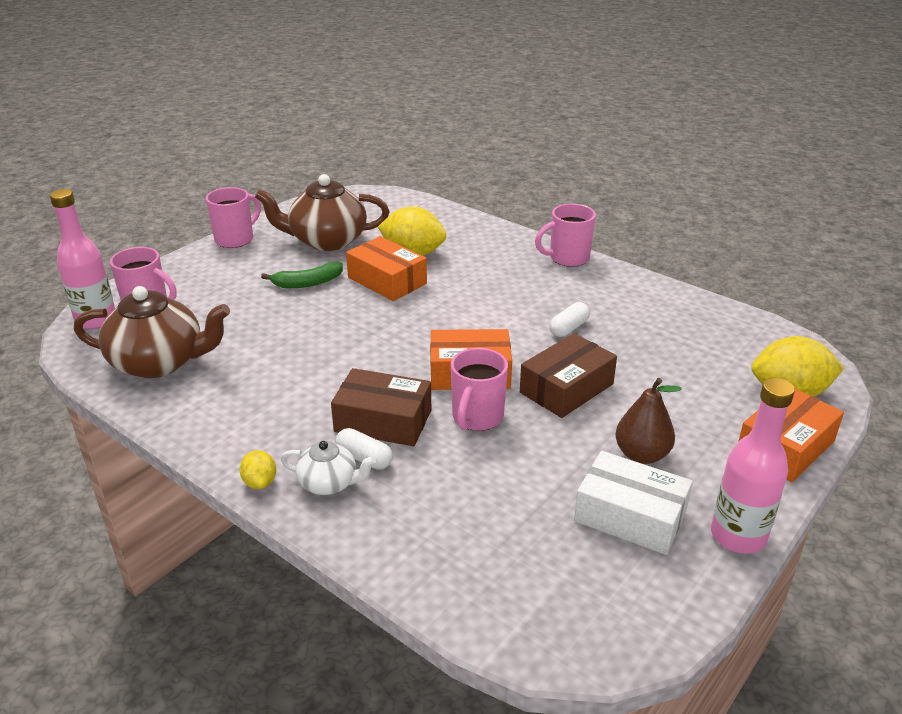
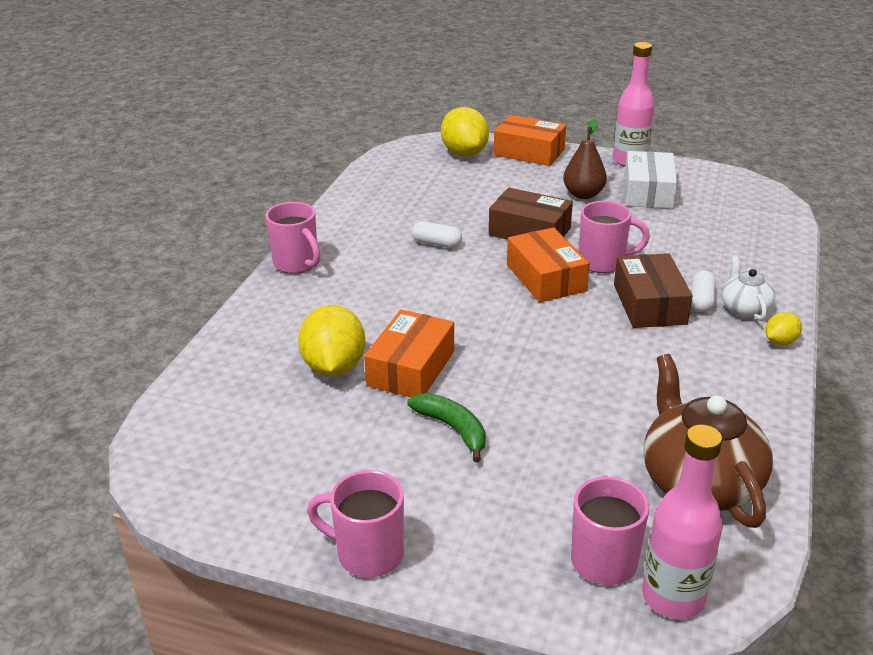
camera: 110 degrees left, 0 degrees up
brown teapot [255,174,389,251] -> none

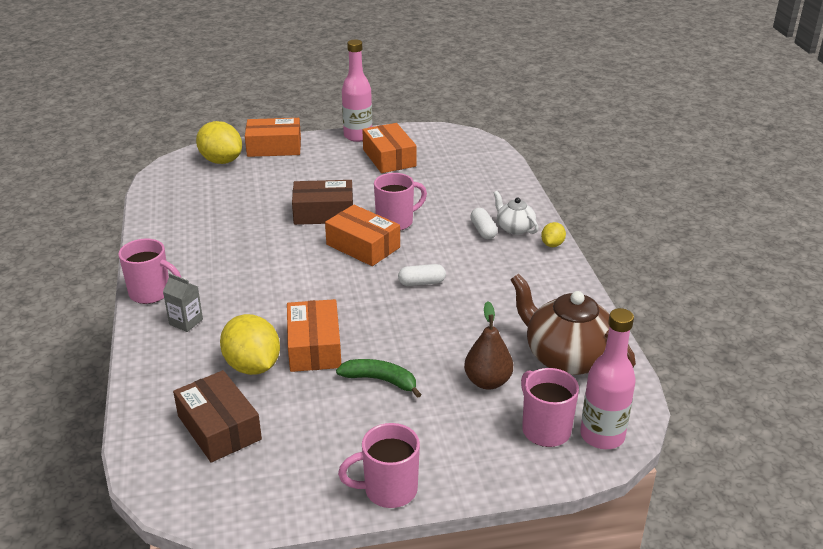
camera: 30 degrees left, 0 degrees up
white capsule [412,221,462,248] -> white capsule moved to [398,264,446,286]
brown pear [563,119,607,199] -> brown pear moved to [464,301,513,389]
brown box [614,253,693,328] -> brown box moved to [173,370,262,462]
white box [625,151,677,209] -> orange box [362,123,417,173]
none -> grey carton [163,273,203,332]

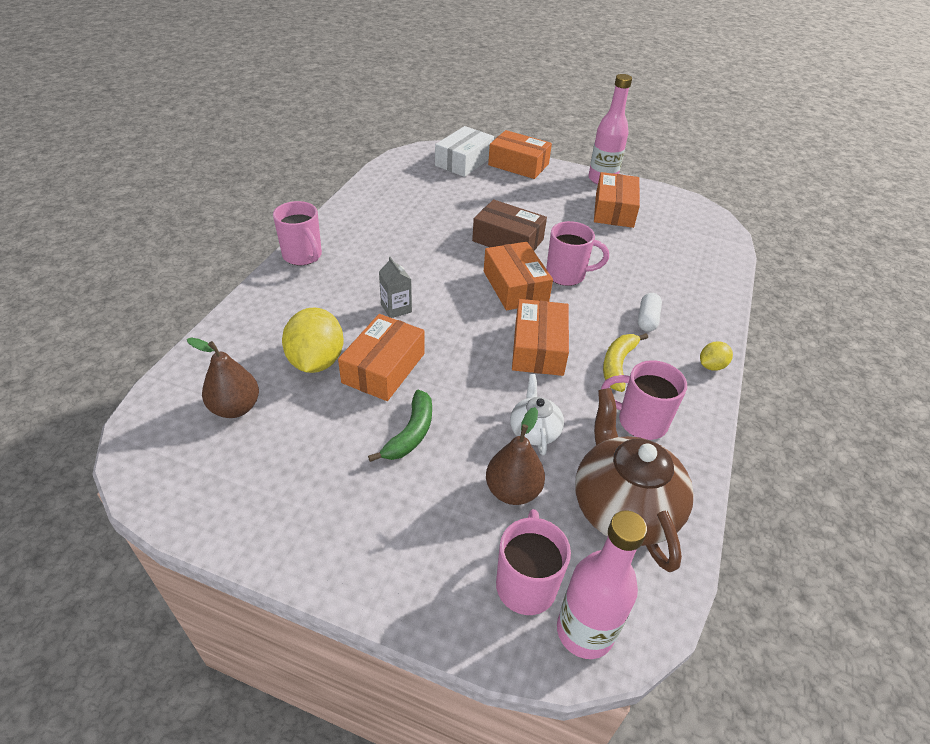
camera: 30 degrees right, 10 degrees up
grey carton [163,273,203,332] -> grey carton moved to [379,257,412,318]
brown box [173,370,262,462] -> brown pear [187,338,259,418]
yellow lemon [196,121,242,164] -> white box [435,126,494,177]
green banana [336,359,421,398] -> green banana turned 60 degrees clockwise [368,390,432,462]
pink mug [338,423,420,508] -> pink mug moved to [601,360,687,440]
white capsule [398,264,446,286] -> orange box [512,299,569,376]
white teapot [494,191,539,235] -> white teapot moved to [510,374,564,455]
none -> yellow banana [603,333,648,392]

